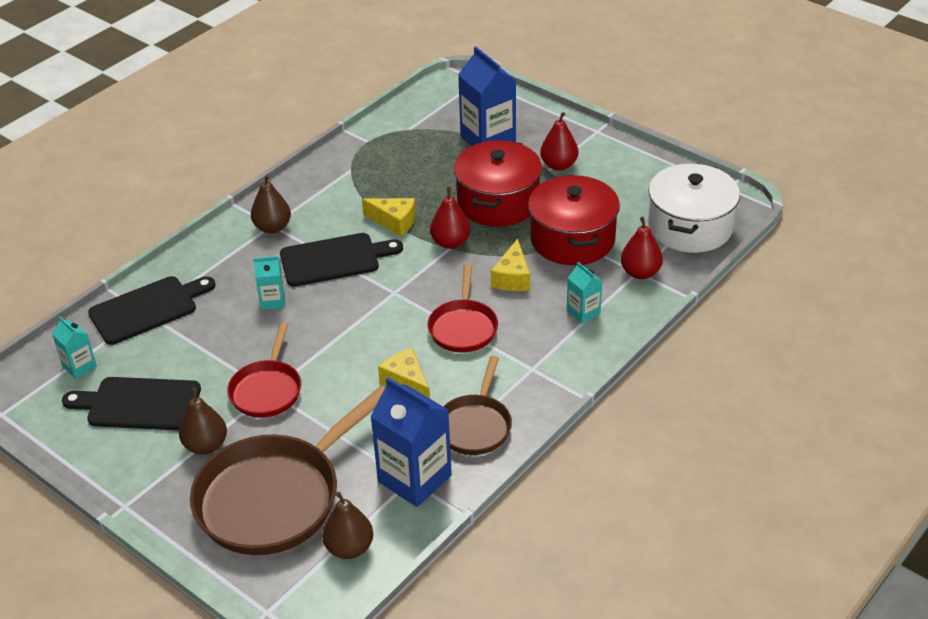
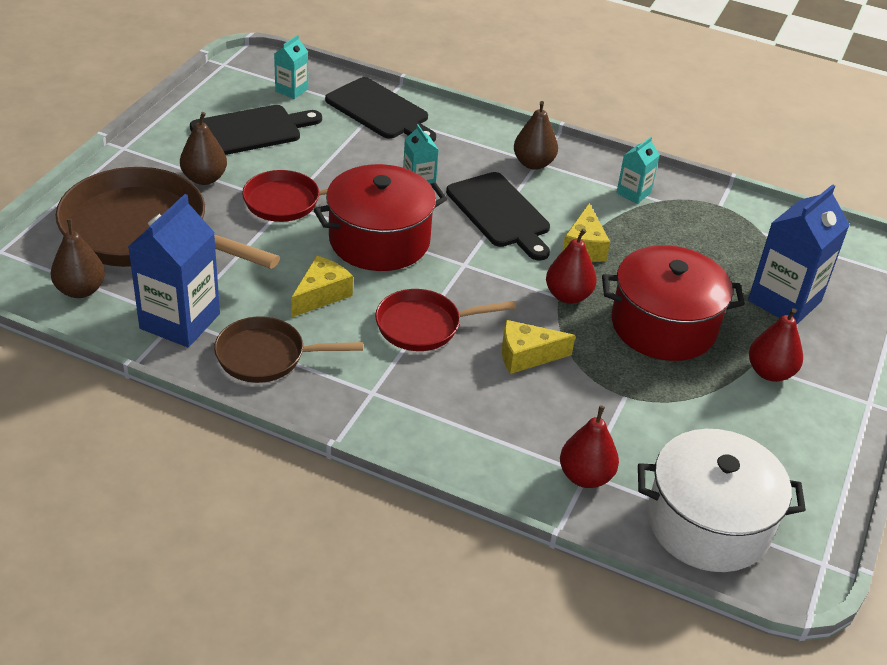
camera: 70 degrees right, 0 degrees up
black cutting board [62,377,201,431] -> black cutting board turned 75 degrees clockwise [190,105,322,155]
red pot [528,175,620,265] -> red pot moved to [314,164,447,271]
turquoise carton [567,262,602,324] -> turquoise carton moved to [616,137,659,204]

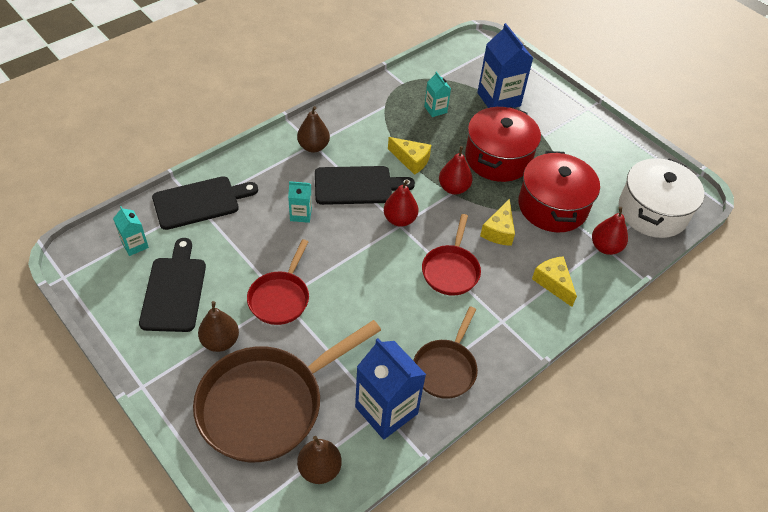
camera: 65 degrees left, 10 degrees up
yellow cheese [291,256,353,317] -> yellow cheese moved to [532,256,577,307]
red pot [314,164,447,271] -> red pot moved to [519,151,600,232]
turquoise carton [616,137,659,204] -> turquoise carton moved to [424,72,451,117]
red pear [749,308,803,382] -> red pear moved to [384,180,418,227]

